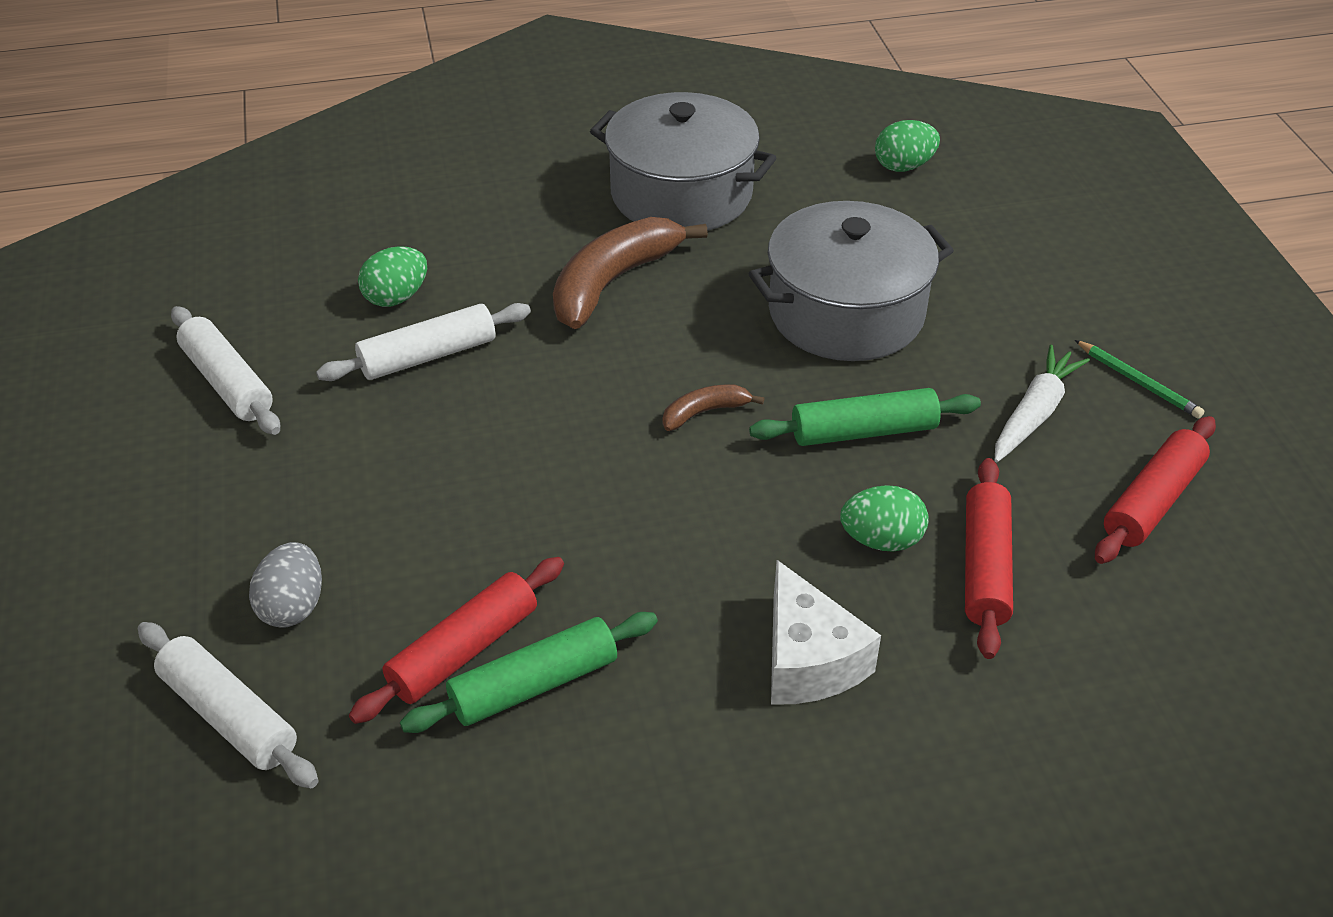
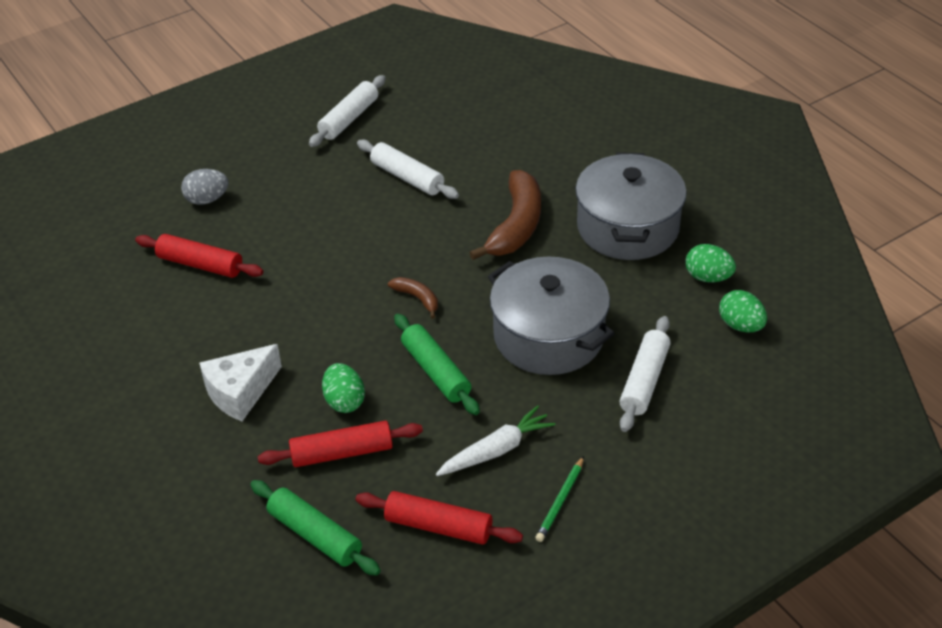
camera: 70 degrees right, 0 degrees up
white rolling pin [138,622,319,788] -> white rolling pin moved to [620,316,671,432]
green egg [358,246,427,307] -> green egg moved to [685,244,736,282]
green rolling pin [400,612,658,733] -> green rolling pin moved to [250,480,381,576]
brown banana [553,217,708,329] -> brown banana turned 90 degrees clockwise [470,170,541,260]
white carrot [995,344,1090,462] -> white carrot turned 45 degrees counterclockwise [436,405,555,476]

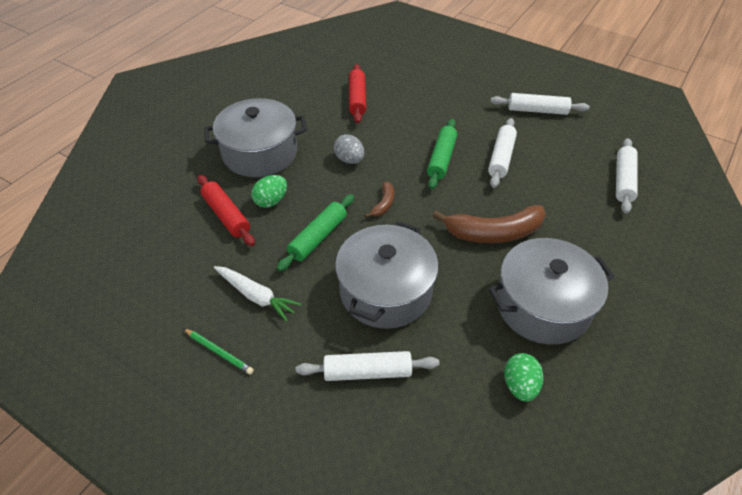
camera: 65 degrees right, 5 degrees up
grey egg [181,169,229,205] -> grey egg moved to [334,134,364,164]
white cheese [199,344,282,421] -> grey pot [204,98,307,177]
green rolling pin [250,480,381,576] -> green rolling pin moved to [427,119,457,189]
red rolling pin [355,491,523,545] -> none
green pencil [535,456,584,542] -> green pencil turned 150 degrees counterclockwise [183,328,254,375]
green egg [719,290,767,333] -> none
none -> white rolling pin [616,138,638,214]

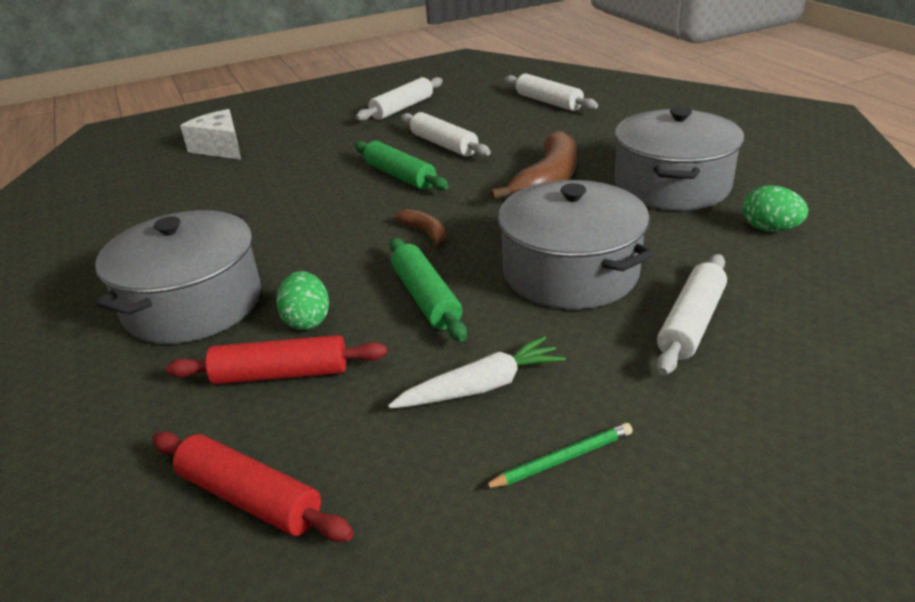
camera: 55 degrees left, 15 degrees down
grey egg [334,134,364,164] -> none
red rolling pin [349,64,366,123] -> red rolling pin moved to [152,432,354,542]
none -> white cheese [180,109,241,160]

